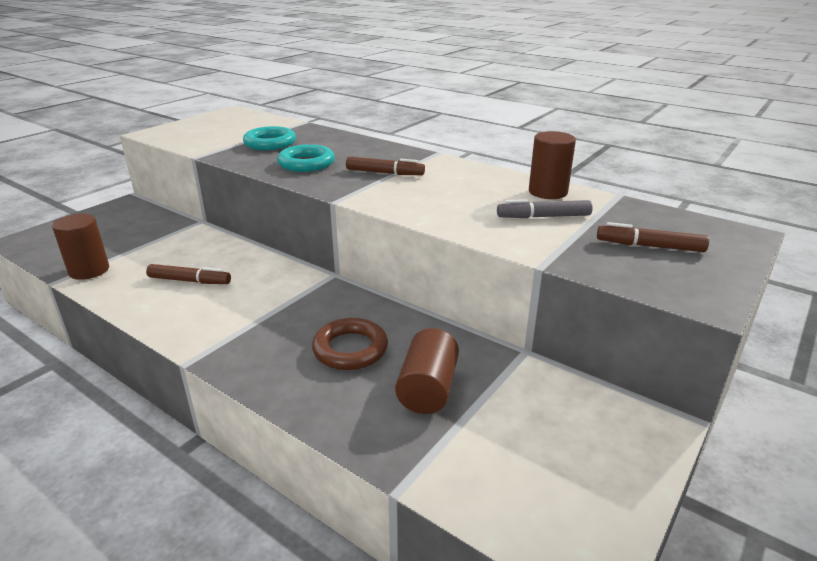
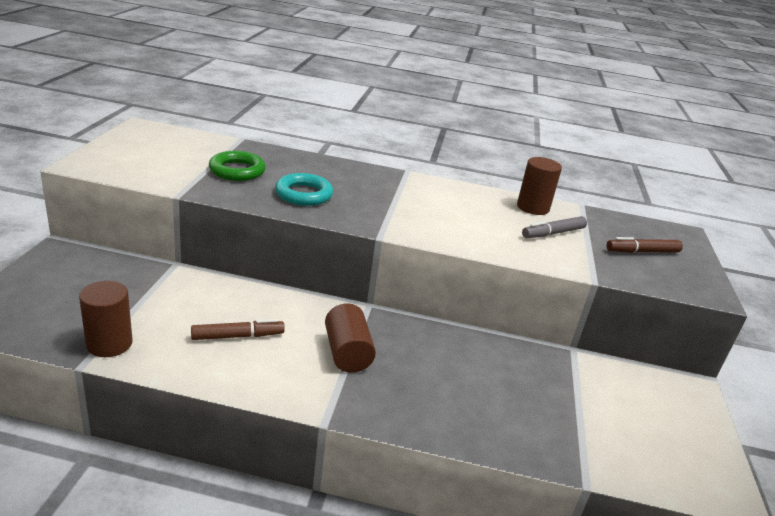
camera: 30 degrees left, 0 degrees up
turquoise ring [243,126,296,150] -> green ring [209,151,266,181]
brown ring [312,318,388,370] -> none
brown marker [346,157,425,175] -> none
brown cylinder [395,328,459,414] -> brown cylinder moved to [325,303,376,373]

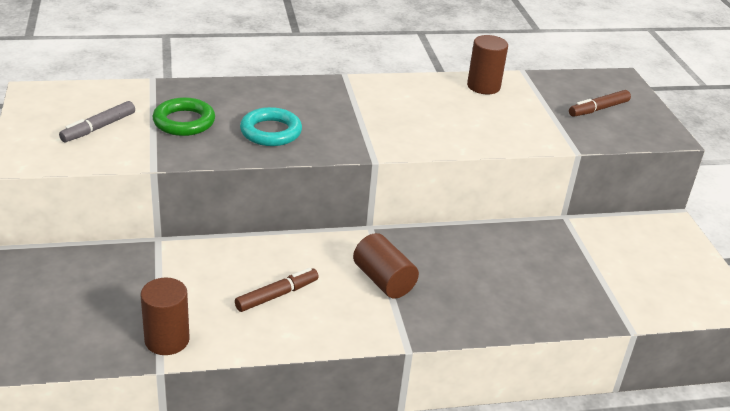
camera: 20 degrees left, 5 degrees up
grey marker [522,216,587,238] -> grey marker moved to [59,101,135,142]

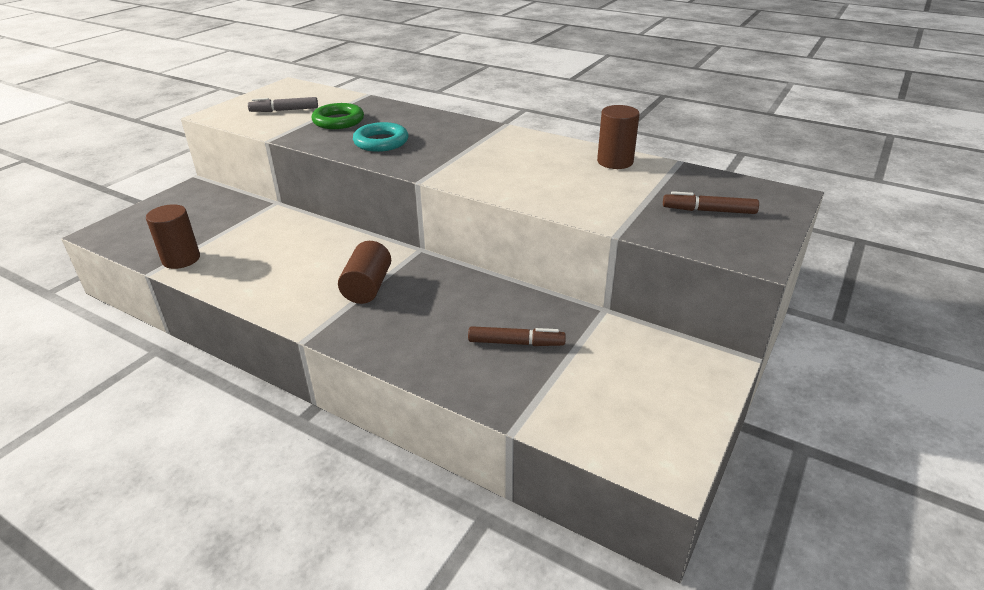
camera: 45 degrees right, 0 degrees up
brown marker [235,268,319,312] -> brown marker moved to [468,326,566,346]

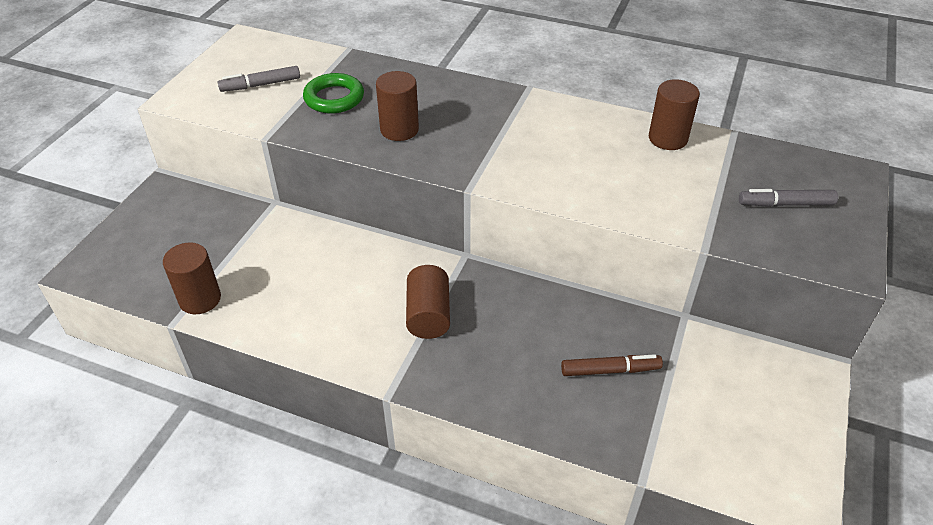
camera: 10 degrees left, 10 degrees up
turquoise ring [353,122,408,152] -> brown cylinder [376,71,419,141]
brown marker [663,191,759,214] -> grey marker [739,189,838,207]

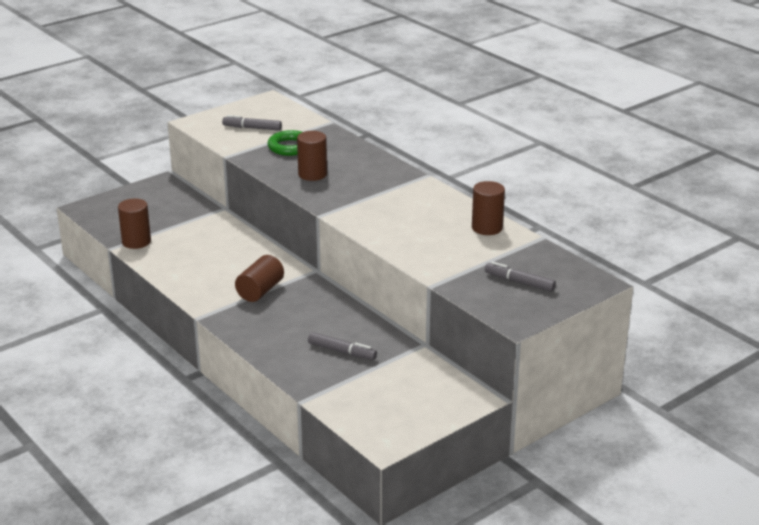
camera: 30 degrees right, 15 degrees down
brown marker [561,354,663,376] -> grey marker [308,332,377,360]

